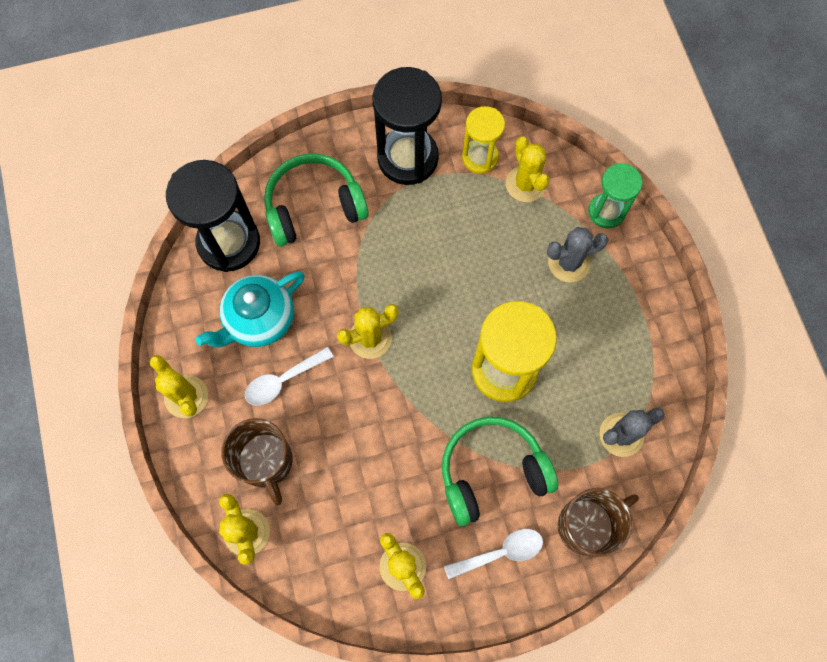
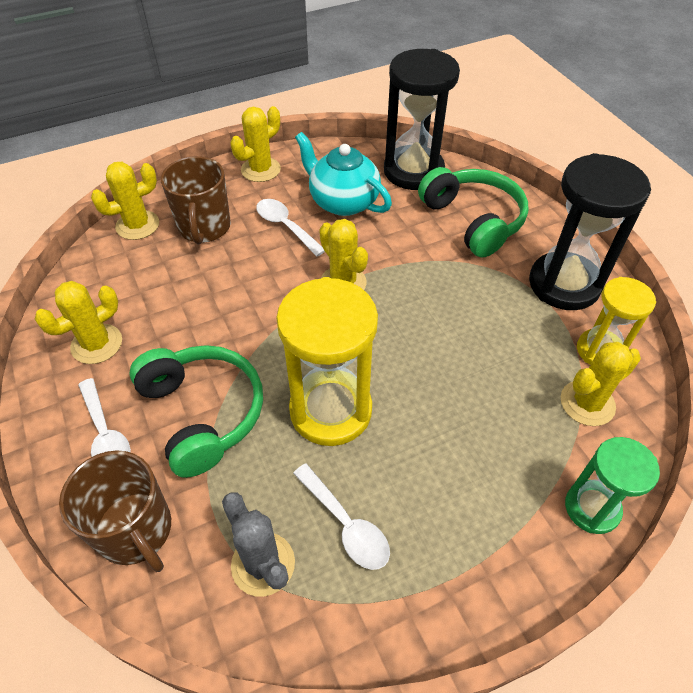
camera: 80 degrees right, 20 degrees down
brown mug [221,418,293,505] -> brown mug turned 60 degrees counterclockwise [161,156,231,244]
grey cactus [547,227,609,283] -> none
none -> white spoon [293,464,390,570]

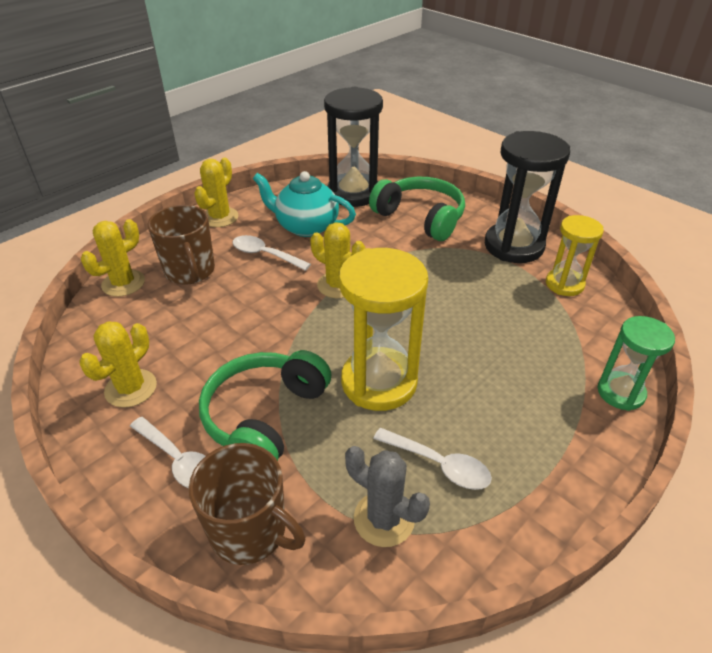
camera: 20 degrees left, 10 degrees down
green headphones [129,345,263,478] -> green headphones turned 105 degrees counterclockwise [199,350,331,461]
yellow cactus [561,342,641,426] -> none

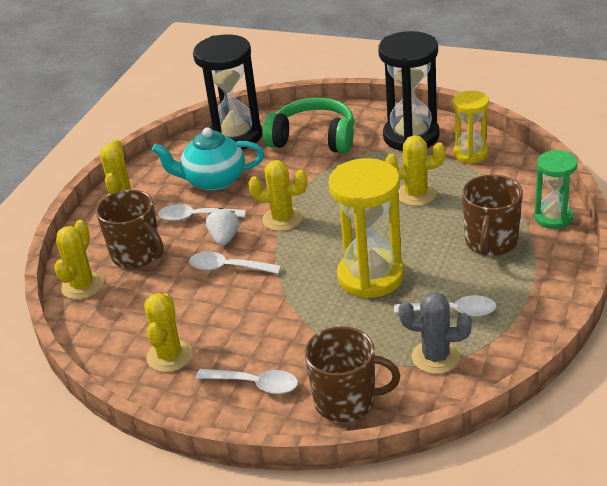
camera: 20 degrees left, 5 degrees down
green headphones [199,350,331,461] -> none
none -> white spoon [189,252,281,274]
none -> white strawberry [206,208,239,246]
none -> yellow cactus [385,135,445,206]
none -> brown mug [462,175,523,256]

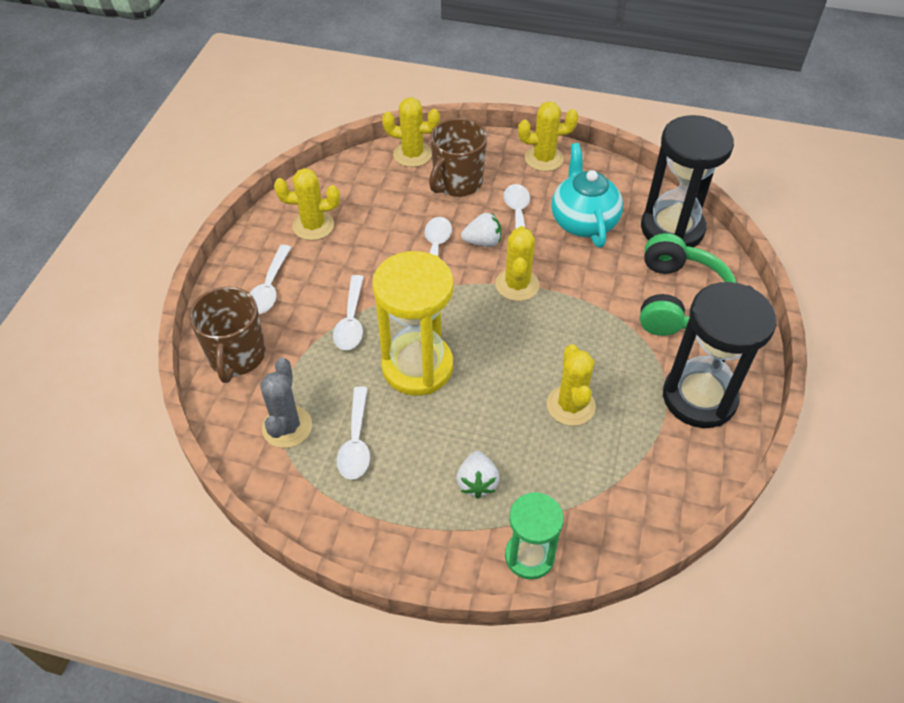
camera: 80 degrees right, 15 degrees up
yellow hourglass [453,91,489,164] -> none
brown mug [462,175,523,256] -> white strawberry [456,451,500,498]
none -> white spoon [333,275,364,350]

